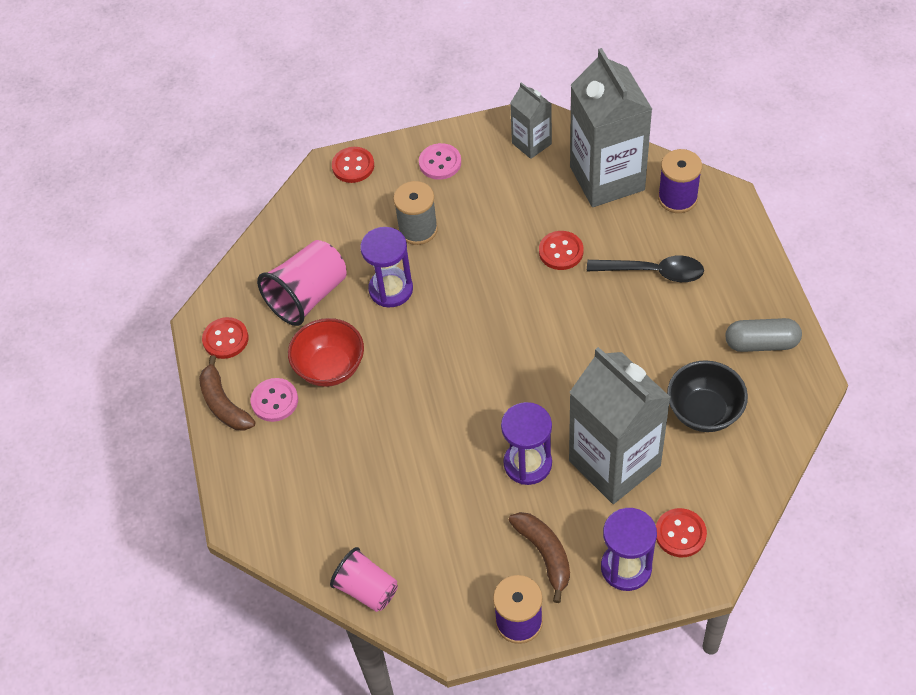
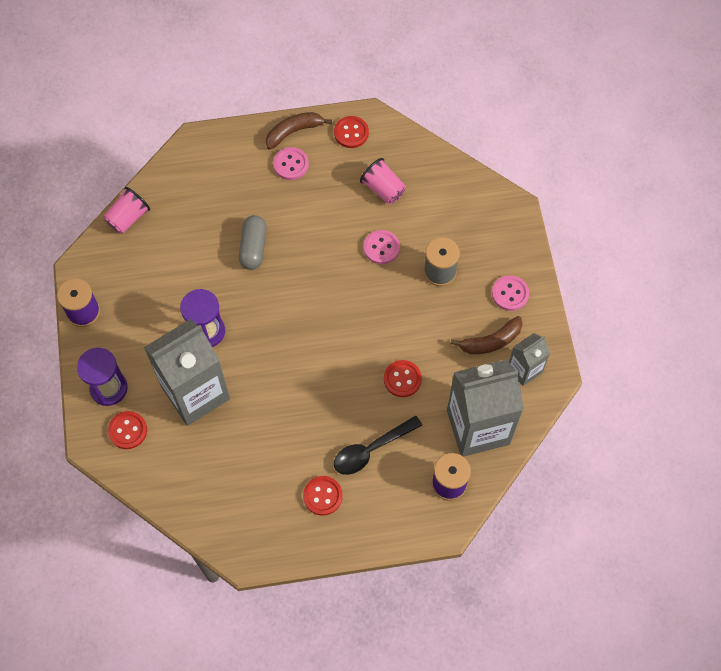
camera: 90 degrees right, 10 degrees up
pink cup [257,240,347,326] -> pink cup [360,158,406,204], size x0.66
red bowl [288,318,364,387] -> none
red button [332,147,374,183] -> red button moved to [303,476,343,516]
purple hourglass [360,227,413,307] -> pink button [364,230,400,264]
brown banana [508,512,570,603] -> brown banana moved to [450,316,523,354]
black spoon [587,256,704,282] -> black spoon turned 45 degrees clockwise [334,415,422,475]
black bowl [667,360,748,432] -> none
grey capsule [726,318,802,352] -> grey capsule moved to [239,215,267,270]

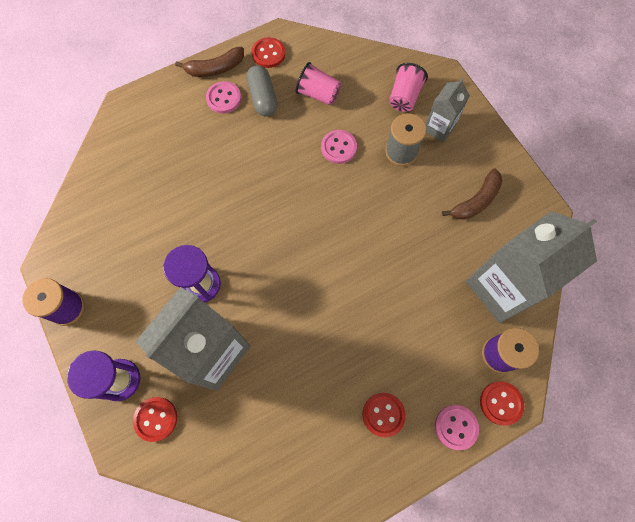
camera: 20 degrees left, 5 degrees up
pink cup [103,187,150,234] -> pink cup moved to [389,63,428,112]
grey capsule [239,215,267,270] -> grey capsule moved to [246,65,278,117]
brown banana [266,112,332,150] -> brown banana turned 150 degrees counterclockwise [175,47,244,77]
black spoon [334,415,422,475] -> none
red button [384,360,422,397] -> red button moved to [480,382,524,425]
pink button [492,275,529,311] -> pink button moved to [435,405,479,450]
grey carton [509,333,550,386] -> grey carton moved to [426,78,470,143]

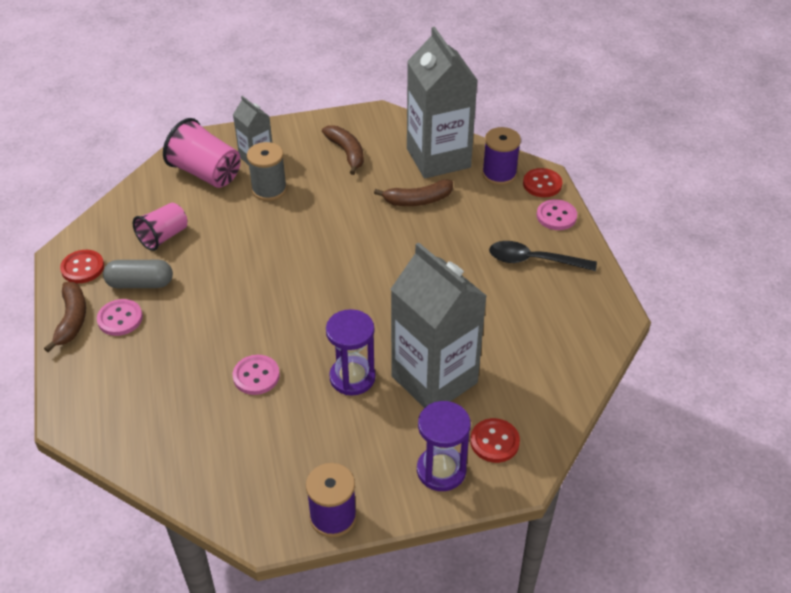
camera: 75 degrees left, 25 degrees down
pink button [321,130,357,164] -> pink button moved to [233,355,280,395]
red button [363,393,406,437] -> black spoon [489,241,597,271]
pink cup [389,63,428,112] -> pink cup [163,118,241,188], size x1.51
none -> brown banana [374,179,453,206]

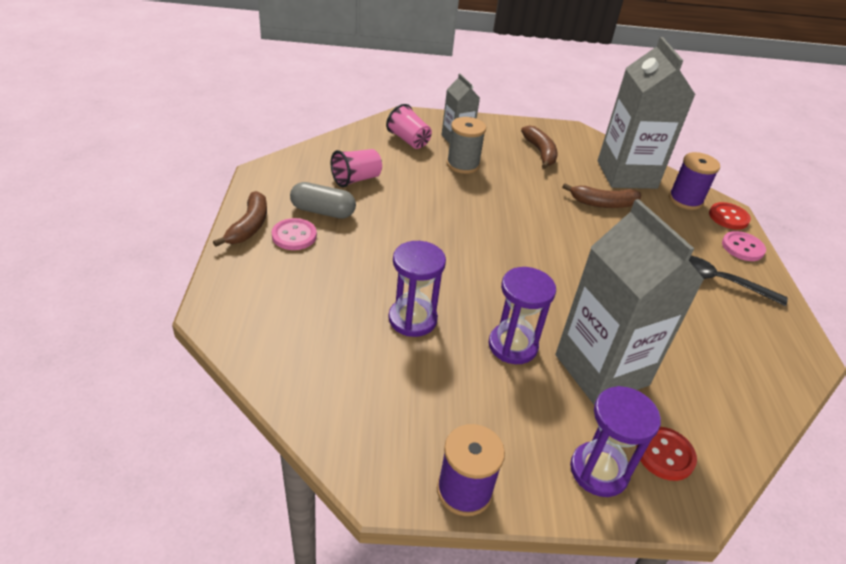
camera: 10 degrees right, 5 degrees down
red button [60,250,104,283] -> none
pink cup [163,118,241,188] -> pink cup [386,104,432,149], size x0.66
pink button [233,355,280,395] -> purple hourglass [388,241,446,337]

